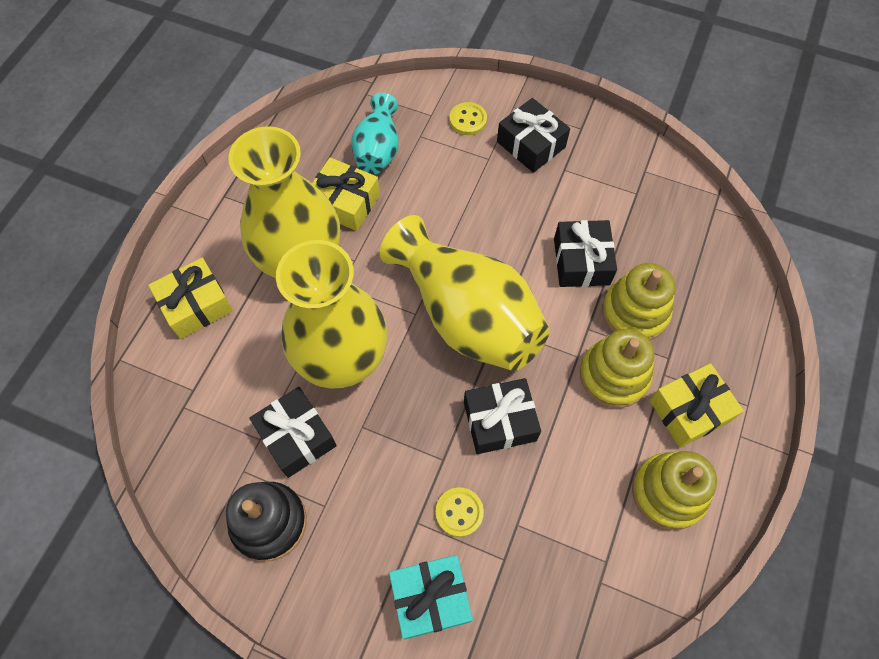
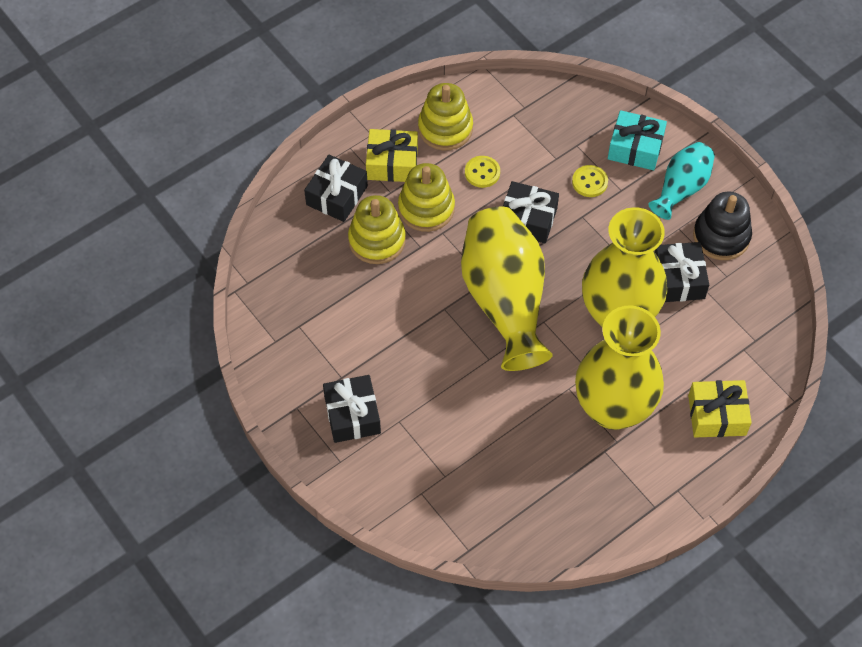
camera: 150 degrees left, 5 degrees down
yellow gift [312,157,380,231] -> none
turquoise vase [351,93,399,175] -> turquoise vase moved to [648,142,715,220]
yellow button [449,102,487,135] -> yellow button moved to [465,156,500,188]
black gift [554,220,617,287] -> black gift moved to [304,154,368,222]

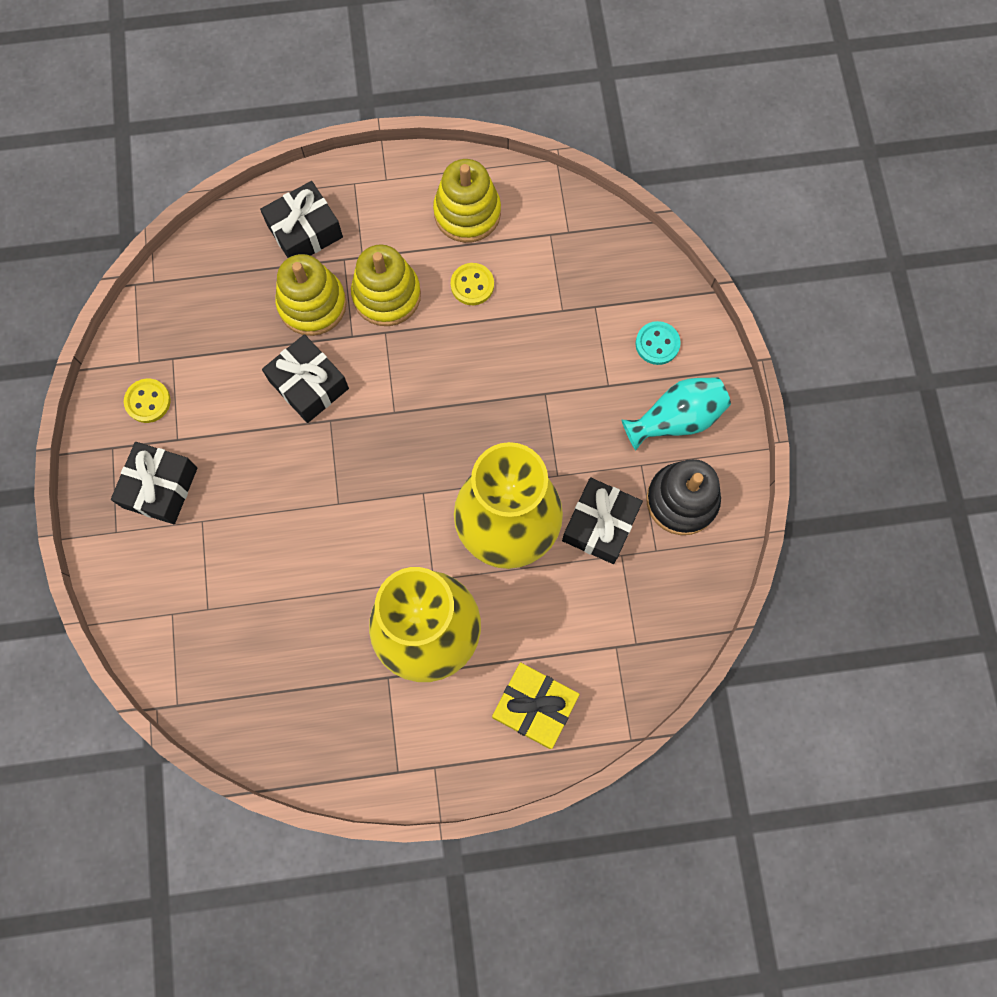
camera: 30 degrees right, 15 degrees up
yellow gift [366,129,418,182] -> none
yellow vase [461,207,553,371] -> none
black gift [503,181,559,244] -> black gift moved to [262,334,349,423]
yellow button [572,165,608,197] -> yellow button moved to [124,379,171,423]
turquoise gift [608,110,667,170] -> turquoise button [635,321,681,365]

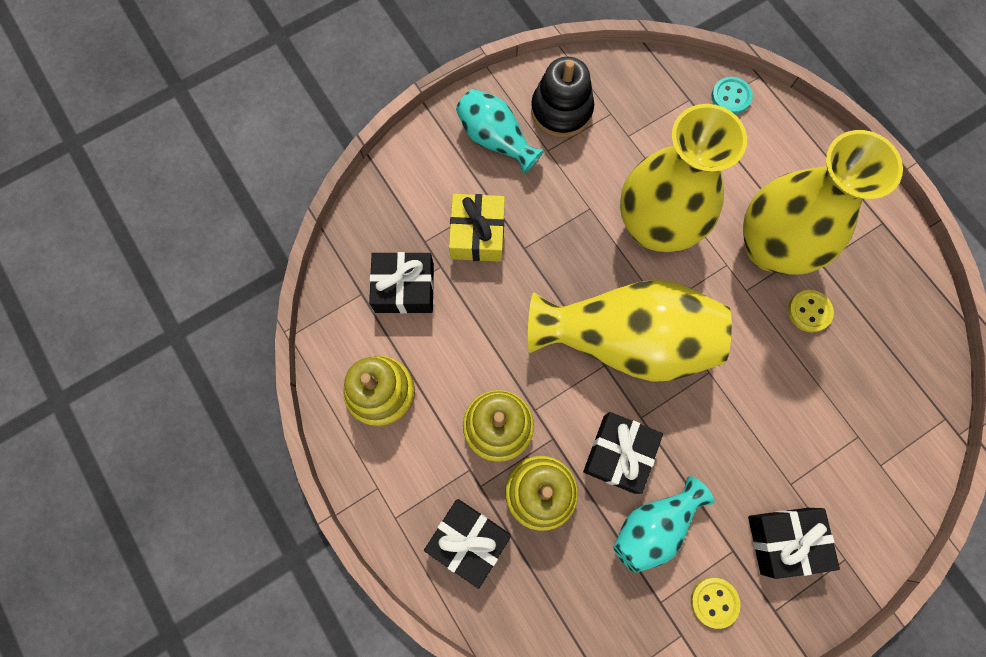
camera: 115 degrees left, 0 degrees up
yellow button [451,263,494,305] -> yellow button moved to [788,290,834,332]
yellow gift [492,662,580,749] -> yellow gift moved to [449,194,505,262]
black gift [562,477,643,564] -> black gift moved to [369,252,434,314]
turquoise button [635,321,681,365] -> turquoise button moved to [711,77,753,114]
none -> yellow vase [528,279,732,382]
none -> turquoise vase [613,476,715,573]

